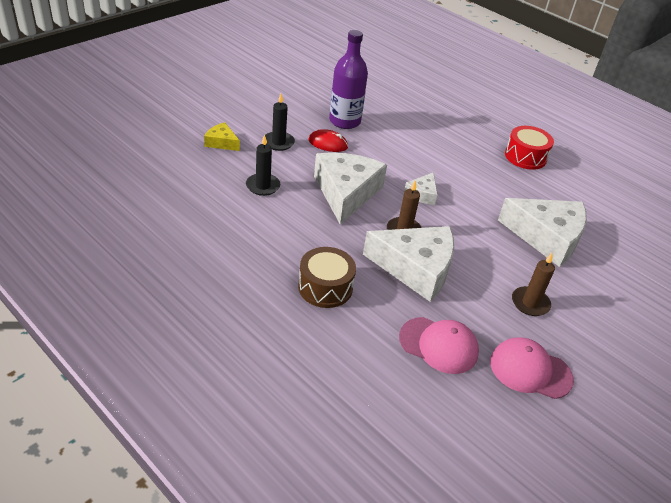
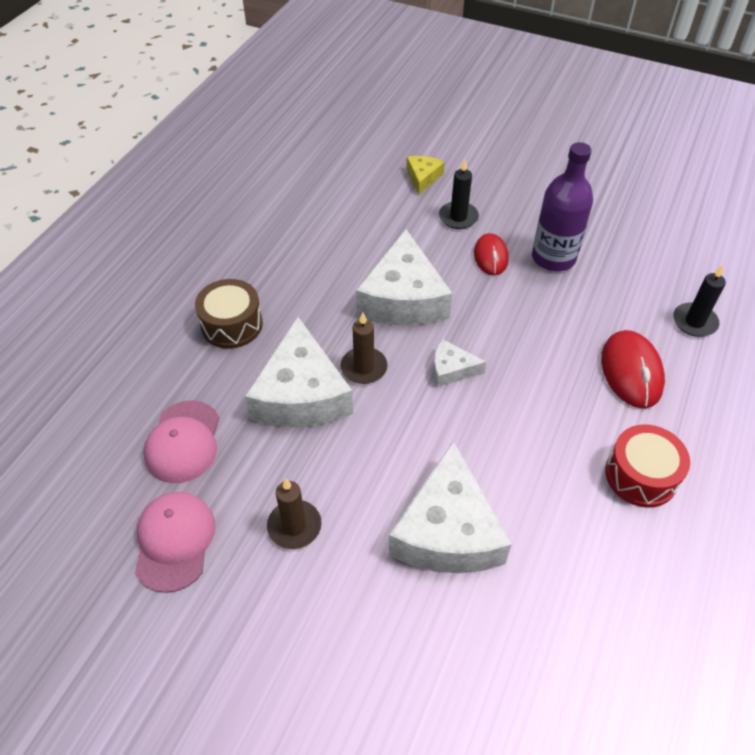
camera: 75 degrees right, 10 degrees up
black candle [246,134,280,196] -> black candle moved to [673,265,726,337]
white cheese [314,152,387,225] -> white cheese turned 105 degrees clockwise [356,229,452,325]
none -> red mouse [601,330,665,408]

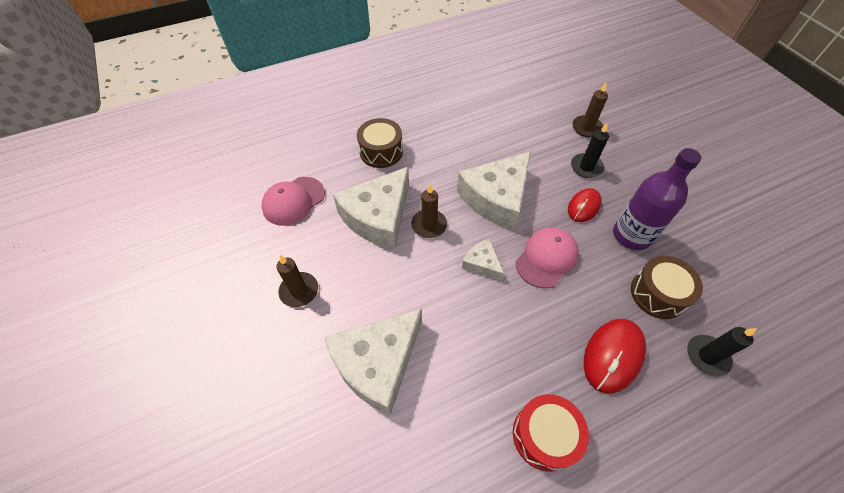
camera: 40 degrees right, 5 degrees up
pink cap [135,492,215,593] -> pink cap moved to [516,227,579,288]
yellow cheese [406,156,445,194] -> brown candle [572,82,608,137]
none -> brown drum [631,256,703,319]

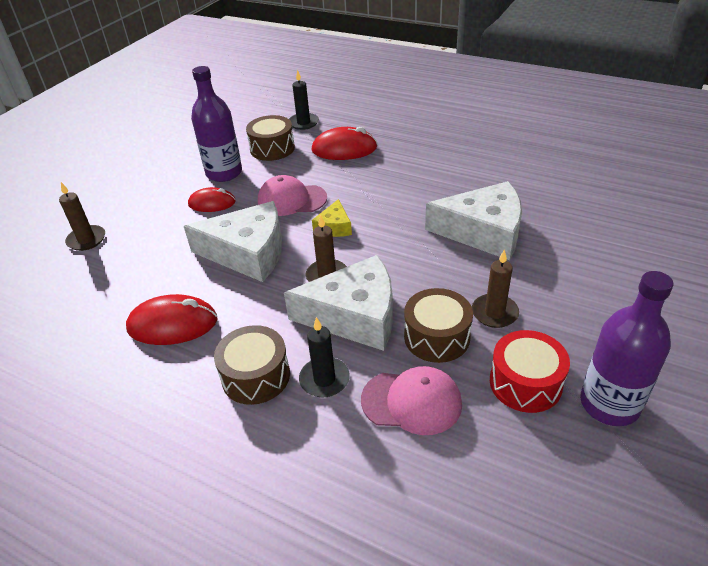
camera: 125 degrees left, 15 degrees down
white cheese [462,239,504,281] -> yellow cheese [312,199,352,237]
red drum [513,394,589,472] -> red drum moved to [490,330,570,413]
black candle [571,123,609,178] -> black candle moved to [299,317,350,397]
none -> red mouse [126,294,218,345]
none -> brown drum [404,288,473,363]
none -> purple bottle [580,271,674,426]

